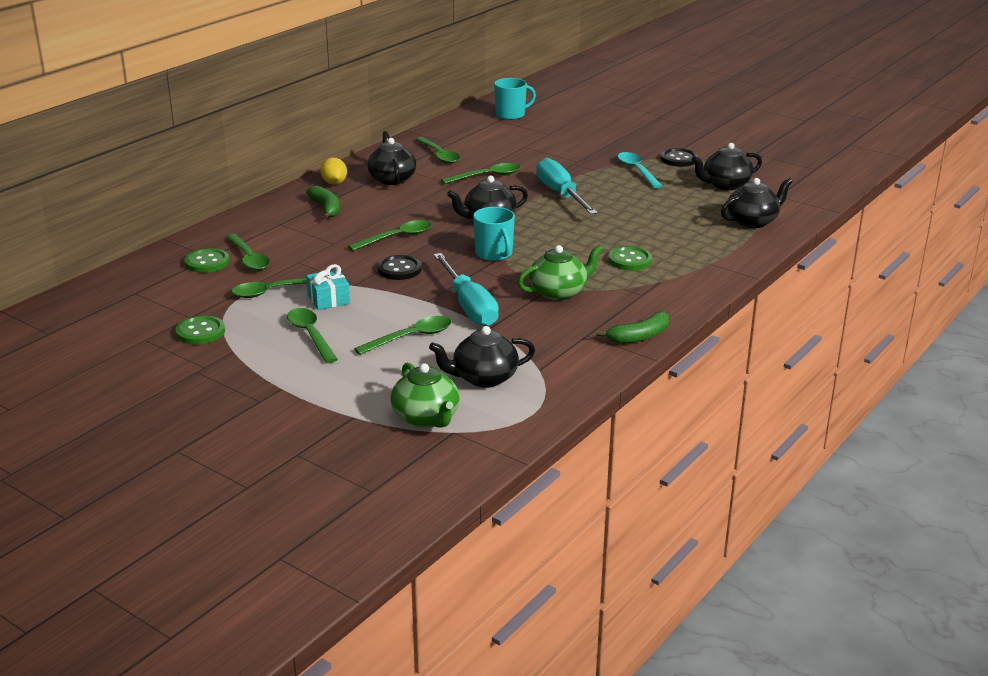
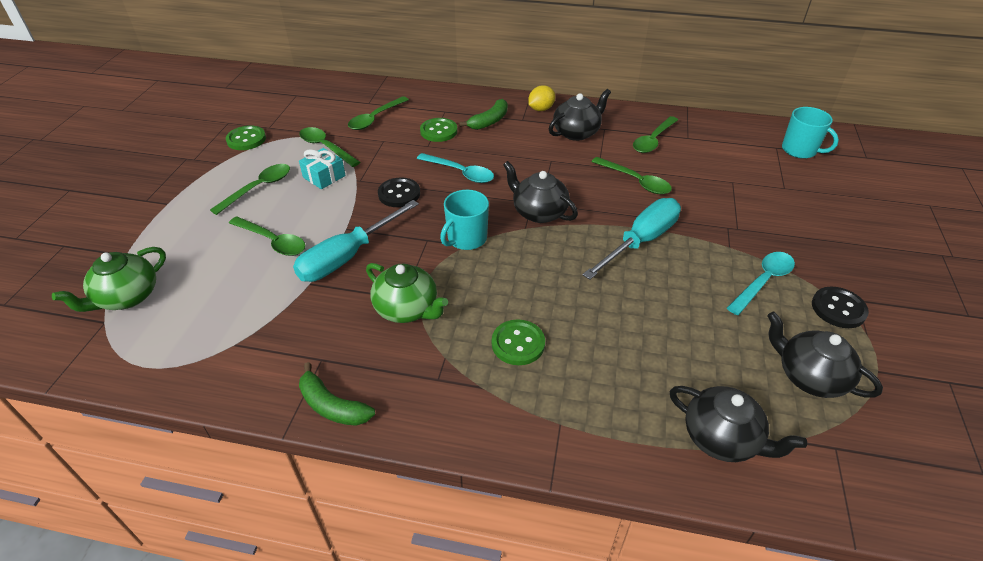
camera: 65 degrees right, 15 degrees up
green button [185,248,229,273] -> green button moved to [420,118,458,142]
green spoon [348,220,432,251] -> turquoise spoon [417,153,494,183]
black teapot [429,326,535,388] -> none

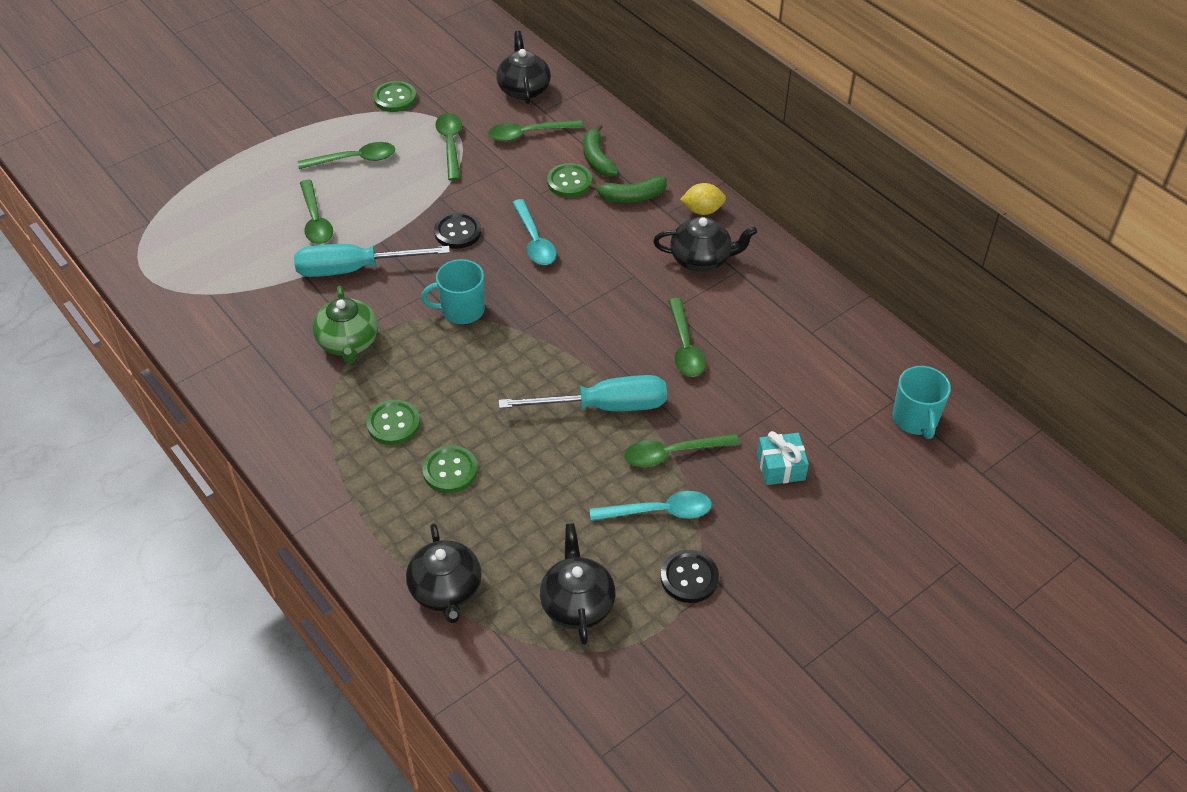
camera: 40 degrees right, 5 degrees up
green teapot [52,247,166,312] -> none
turquoise gift [299,148,346,189] -> turquoise gift moved to [757,431,809,485]
green banana [299,362,375,426] -> green banana moved to [583,124,619,177]
black teapot [503,161,578,223] -> black teapot moved to [496,31,551,104]
green spoon [633,116,678,153] -> green spoon moved to [624,434,740,467]
none -> green button [422,445,478,493]

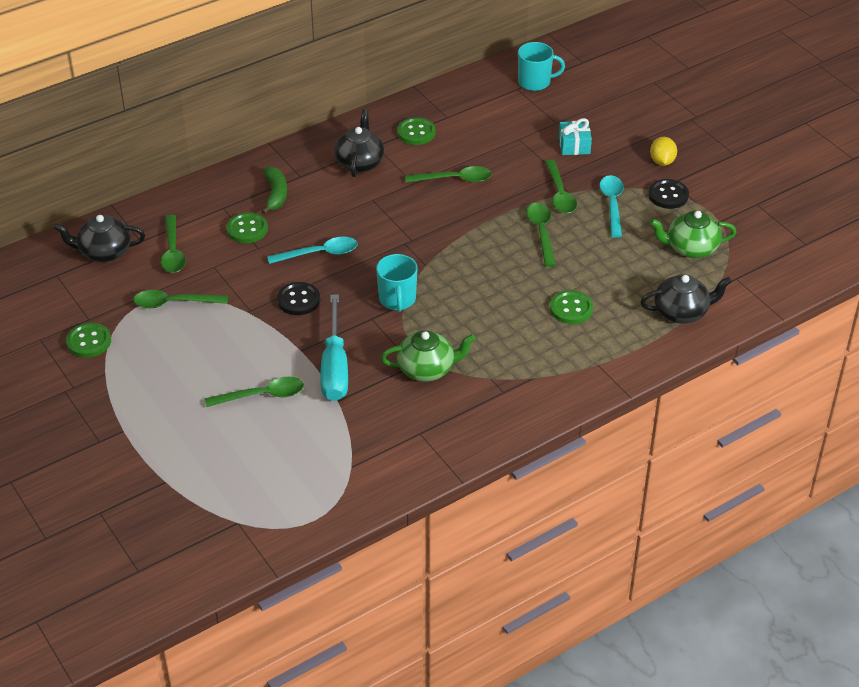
camera: 85 degrees left, 5 degrees down
green spoon [298,142,395,169] -> green spoon moved to [526,203,556,267]
green button [366,399,420,445] -> green button moved to [397,117,436,145]
turquoise screwdriver [499,375,667,411] -> none
black teapot [540,523,616,645] -> green teapot [650,211,737,258]
green banana [583,124,619,177] -> none
yellow lemon [680,183,726,215] -> yellow lemon moved to [650,137,677,166]

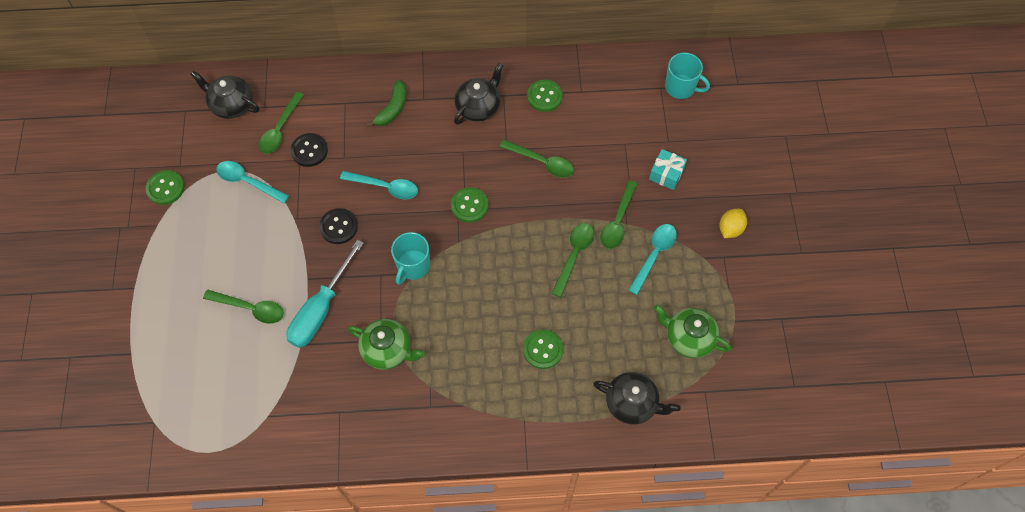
camera: 30 degrees right, 20 degrees up
green spoon [133,290,228,308] -> turquoise spoon [216,161,289,203]
green button [226,212,268,243] -> green button moved to [451,187,488,223]
black button [648,179,689,209] -> black button moved to [290,133,328,167]

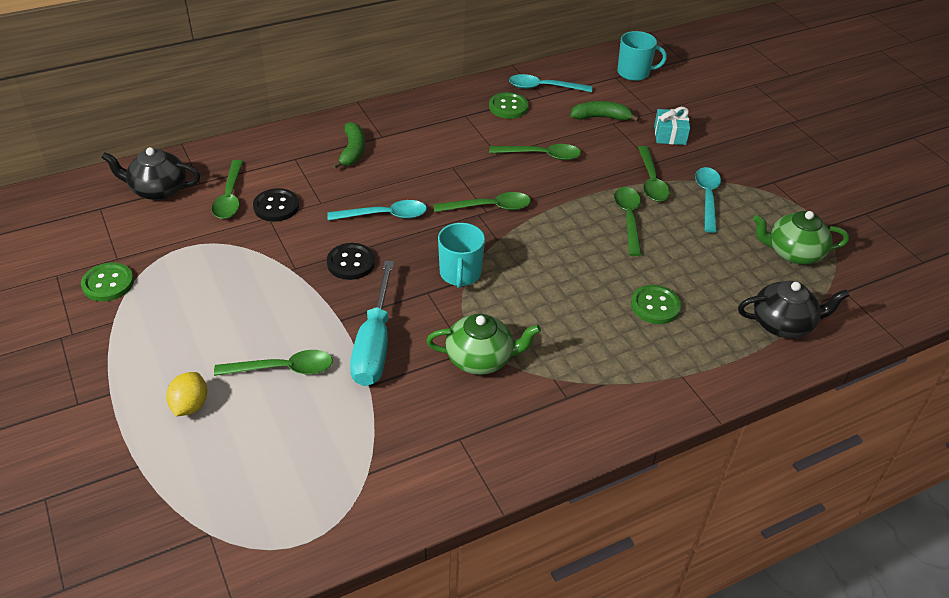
camera: 25 degrees left, 20 degrees down
turquoise spoon [216,161,289,203] -> turquoise spoon moved to [509,74,592,92]
green button [451,187,488,223] -> green spoon [433,192,531,212]
black teapot [454,63,503,125] -> none
yellow lemon [720,209,747,238] -> yellow lemon moved to [166,372,207,416]
none -> green banana [570,101,639,122]

